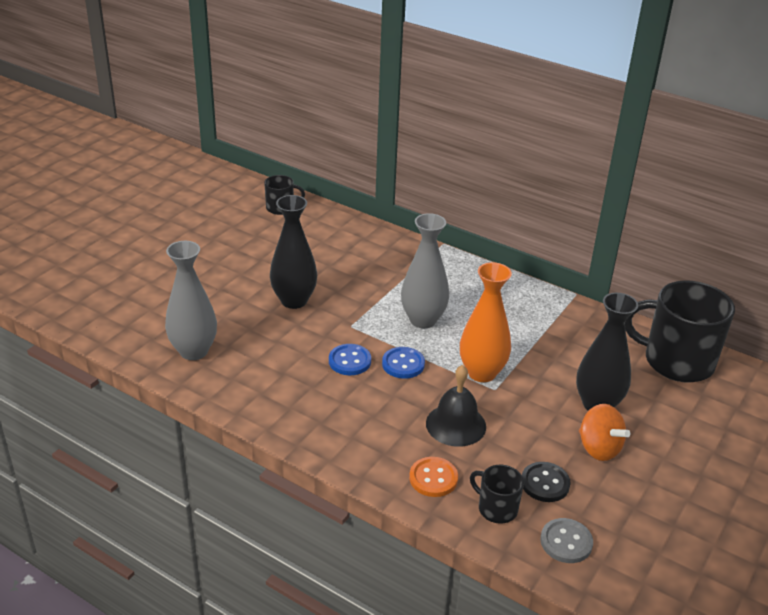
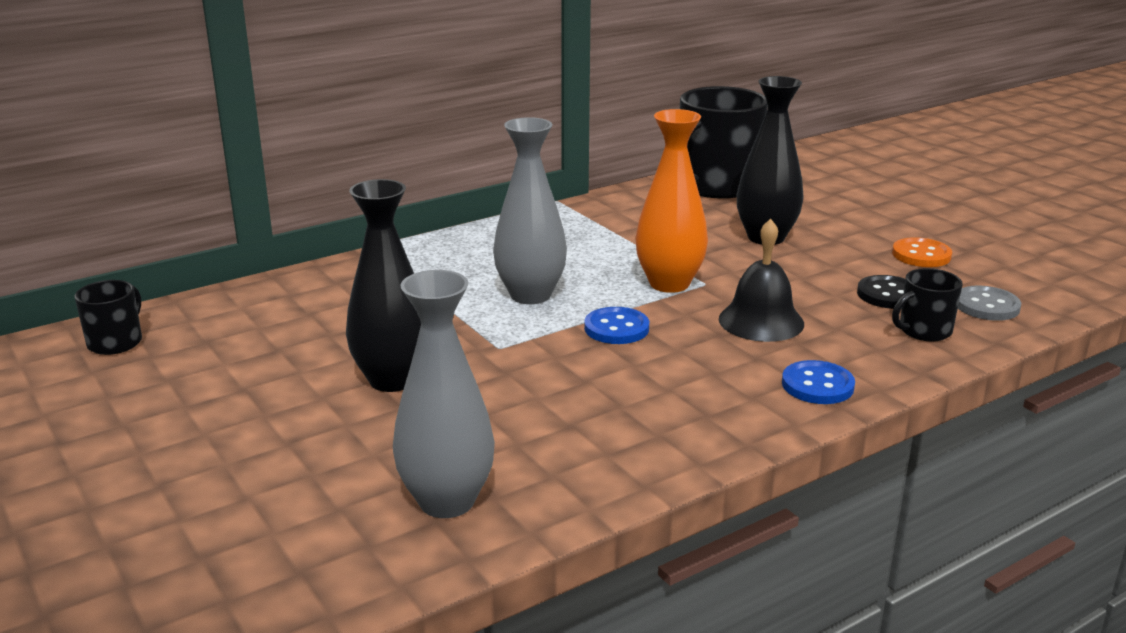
camera: 65 degrees left, 10 degrees down
blue button [329,344,371,375] -> blue button moved to [782,360,855,404]
orange button [409,457,458,497] -> orange button moved to [892,237,952,267]
orange spinning top [579,404,630,461] -> none

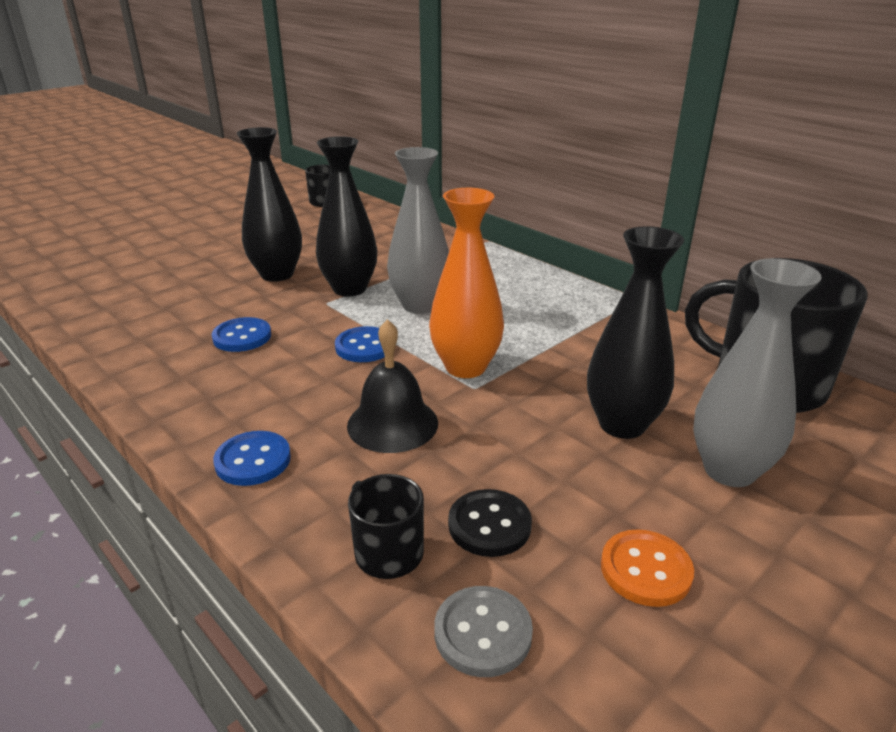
camera: 80 degrees right, 5 degrees up
grey vase [393,270,495,518] -> grey vase moved to [693,258,822,487]
none -> blue button [212,317,271,352]
none -> black vase [316,136,377,296]

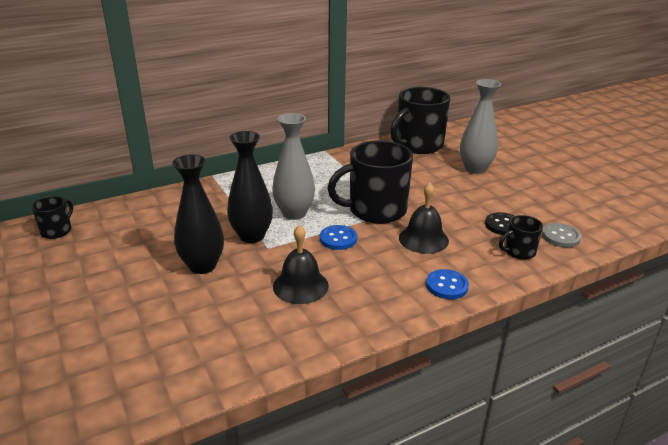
camera: 75 degrees left, 0 degrees up
blue button [212,317,271,352] -> black bell [273,225,329,304]
orange vase [429,188,504,378] -> black mug [328,140,413,224]
black vase [587,226,684,439] -> none
orange button [601,529,694,607] -> none

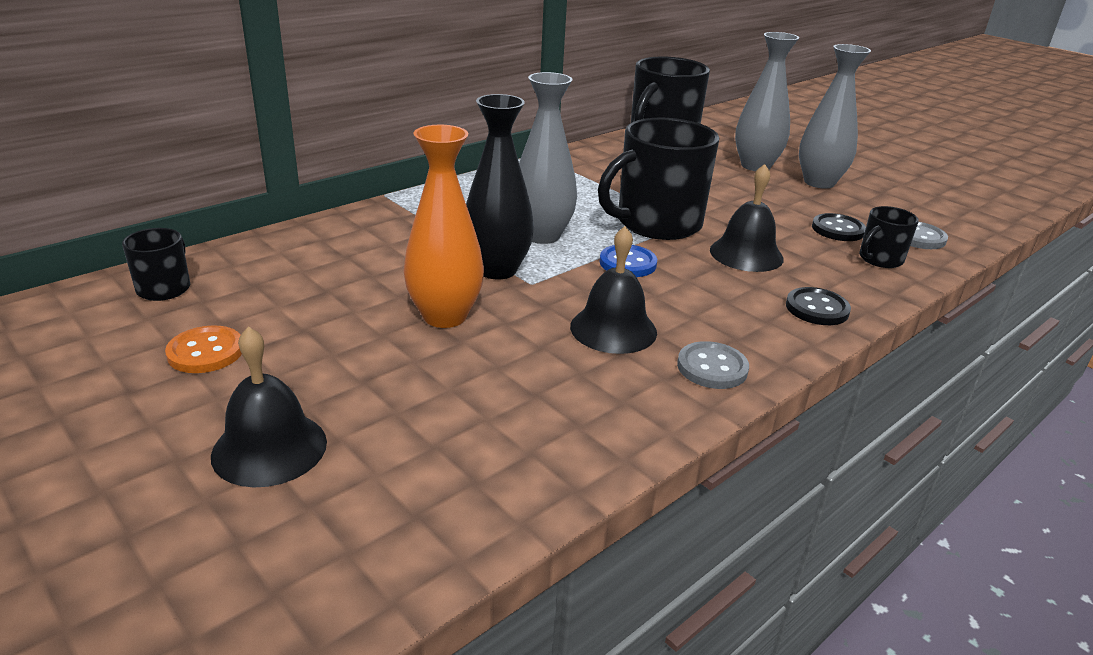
camera: 15 degrees left, 0 degrees up
black vase [172,154,224,274] -> orange vase [403,125,484,328]
blue button [426,269,469,299] -> black button [786,287,851,325]
none -> orange button [165,325,242,373]
none -> black bell [211,326,327,487]
none -> grey button [677,341,749,389]
none -> grey vase [799,44,871,189]

